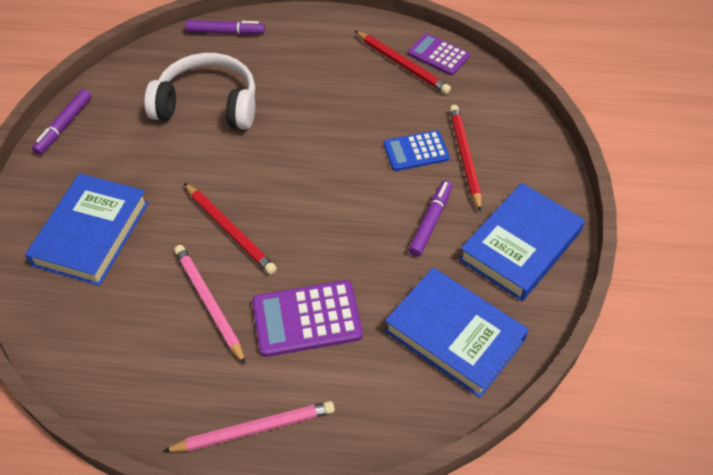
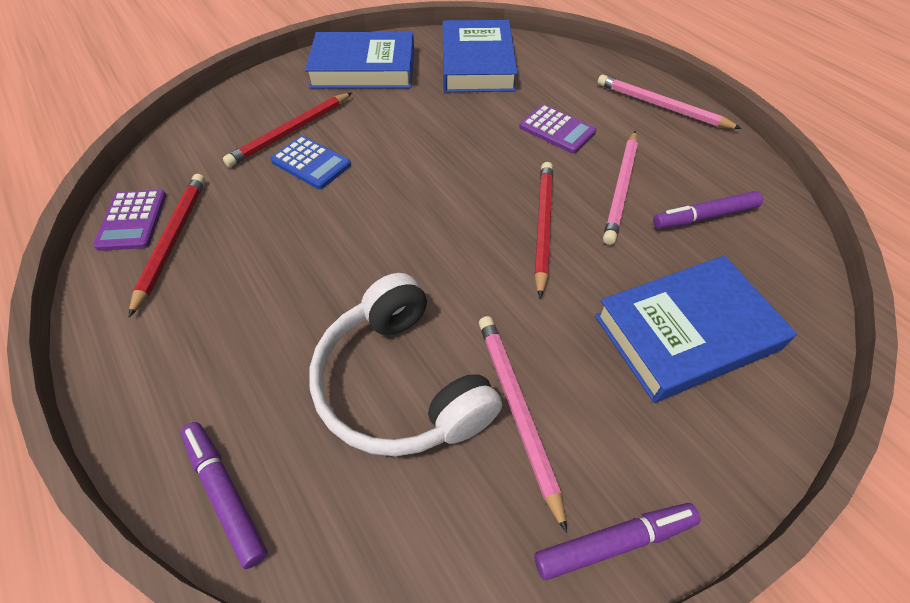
camera: 130 degrees left, 0 degrees up
purple calculator [252,280,363,357] -> purple calculator [519,104,596,154], size x0.67
purple marker [408,180,453,257] -> purple marker moved to [653,191,763,229]
none -> pink pencil [479,316,567,533]

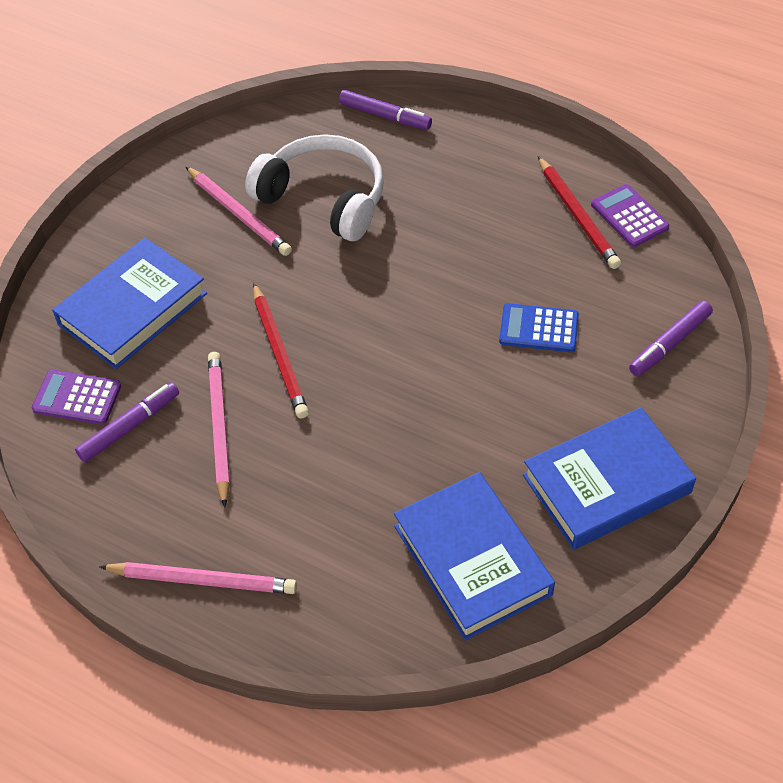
camera: 155 degrees right, 0 degrees up
red pencil [223,92,352,167] -> none
purple calculator [519,104,596,154] -> purple calculator moved to [32,370,121,424]
purple marker [534,503,701,580] -> purple marker moved to [629,301,713,376]

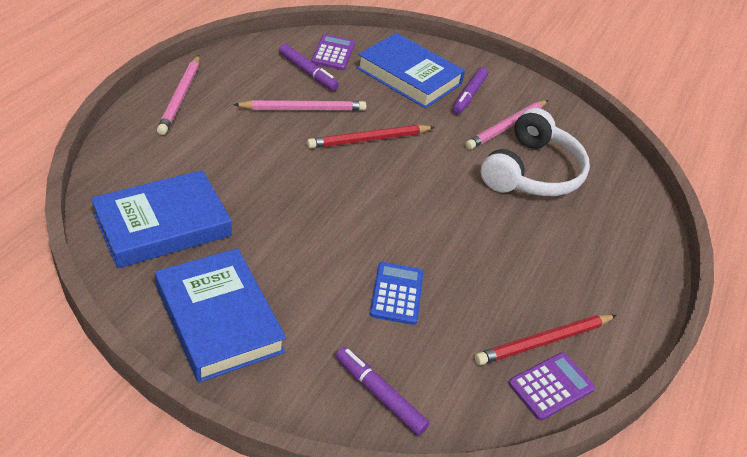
camera: 80 degrees right, 10 degrees down
purple marker [339,90,432,130] -> purple marker moved to [452,67,488,114]

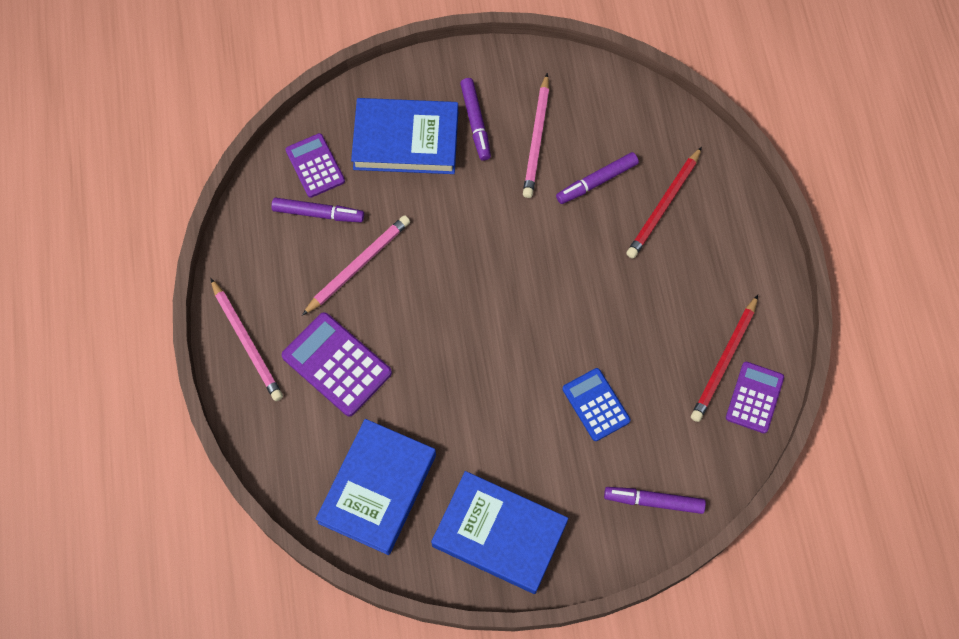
camera: 30 degrees left, 25 degrees up
red pencil [307,125,435,149] -> red pencil moved to [626,147,702,258]
white headphones [481,108,590,196] -> purple marker [556,152,639,204]
none -> purple calculator [282,312,392,416]

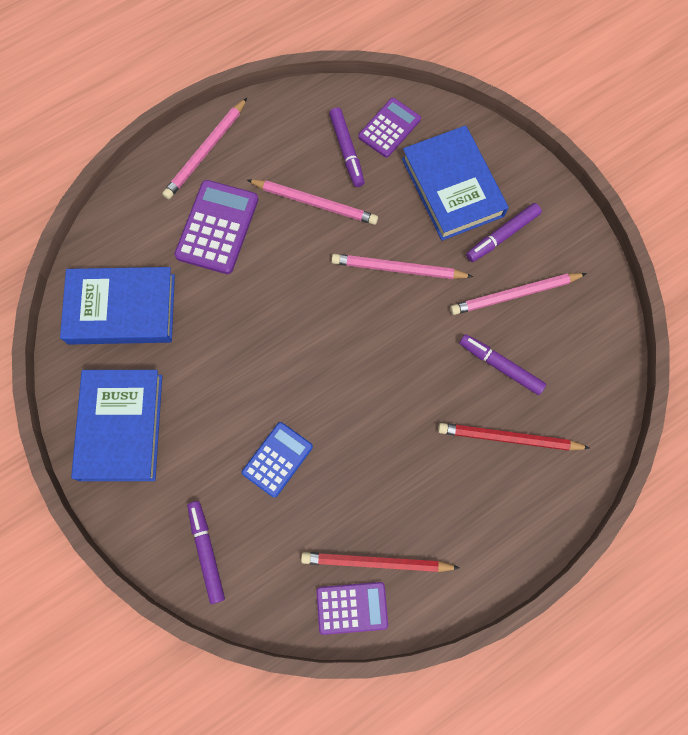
camera: 65 degrees right, 5 degrees up
none -> pink pencil [331,254,473,279]

